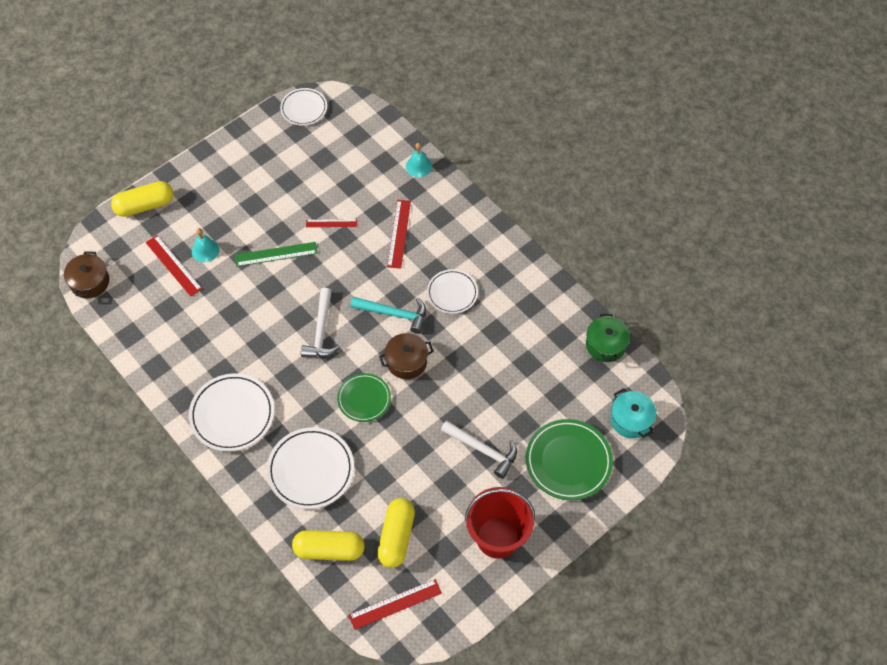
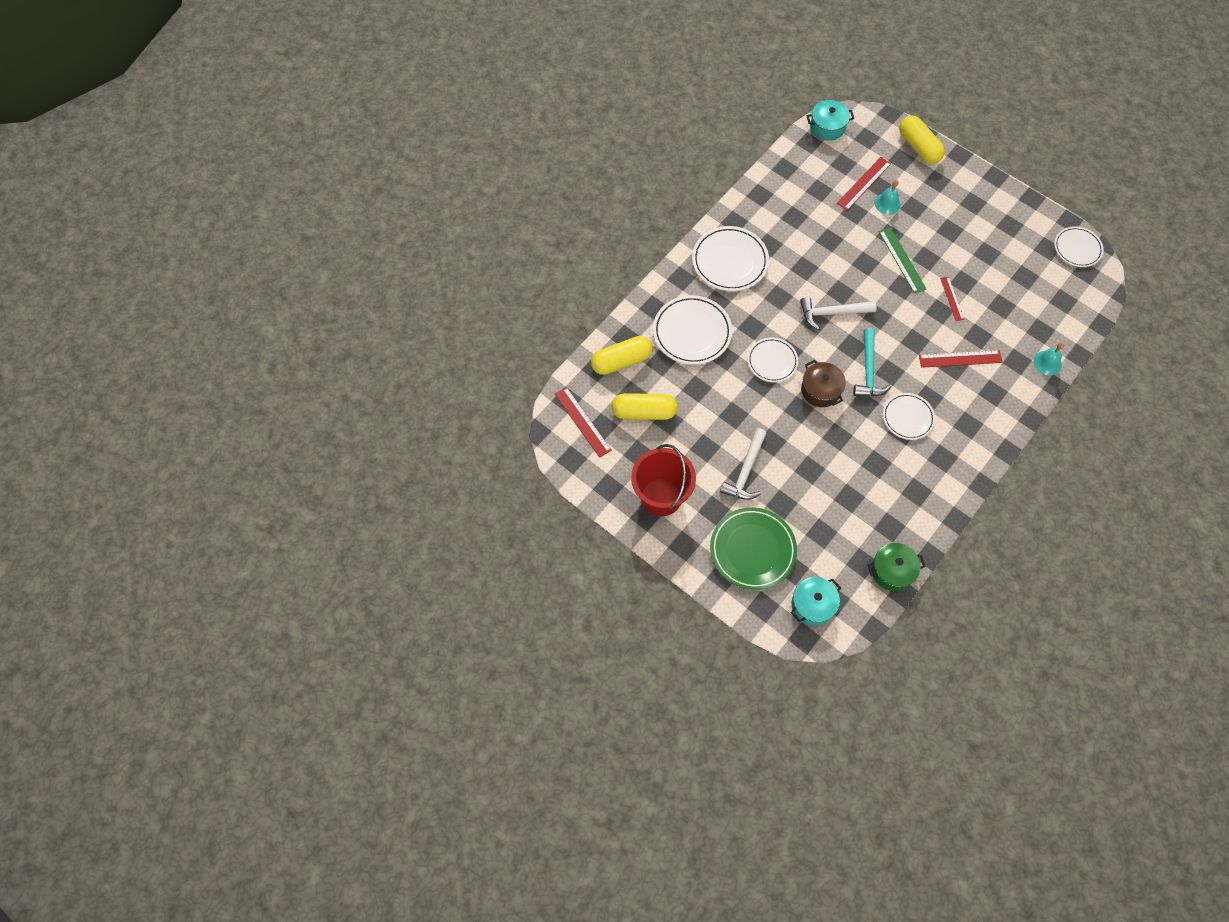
camera: 80 degrees right, 5 degrees up
brown pot [64,251,109,299] -> turquoise pot [806,100,854,141]
yellow capsule [292,530,365,561] -> yellow capsule turned 75 degrees clockwise [591,336,652,375]
green plate [337,373,391,422] -> white plate [747,338,798,382]

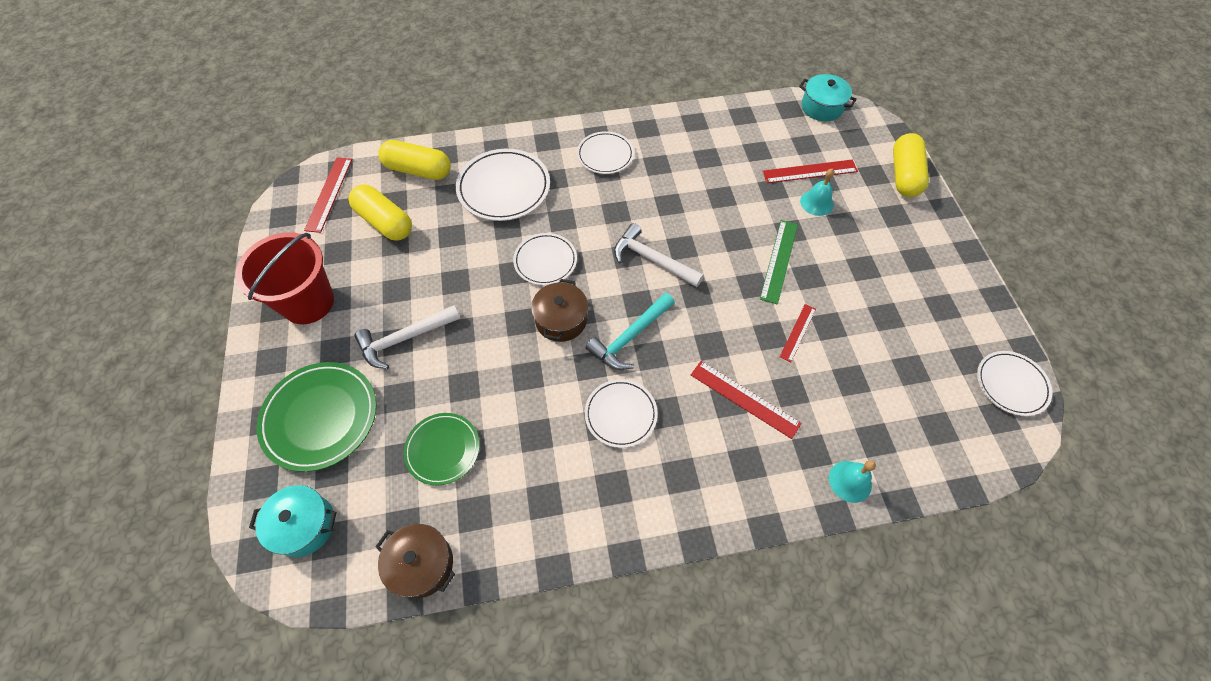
camera: 40 degrees right, 5 degrees down
white plate [692,226,769,291] -> white plate [577,131,634,174], size x0.63
green pot [868,543,926,591] -> brown pot [375,524,455,598]
none -> green plate [403,413,479,485]

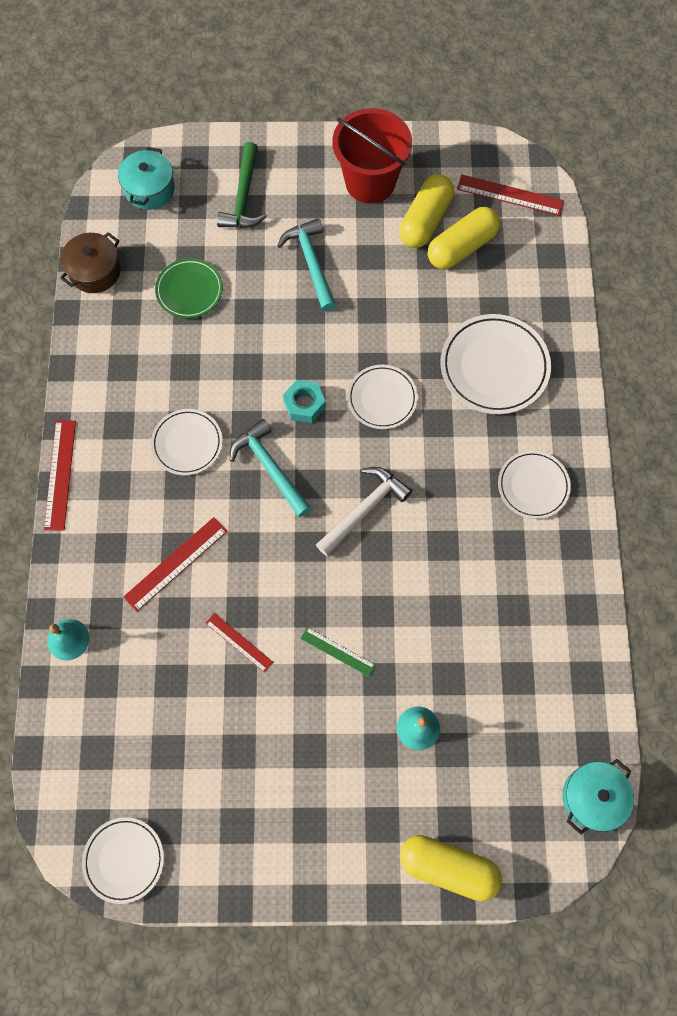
camera: 100 degrees right, 10 degrees up
green plate [257,362,376,472] -> green hammer [217,142,267,228]
white hammer [355,305,460,369] -> turquoise hammer [277,218,336,312]
yellow capsule [378,140,451,180] -> yellow capsule moved to [399,174,454,248]
brown pot [531,279,588,342] -> turquoise nut [283,380,326,423]
green ruler [760,220,798,305] -> green ruler [300,627,376,677], size x0.64
red ruler [762,160,858,183] -> red ruler moved to [44,420,76,530]

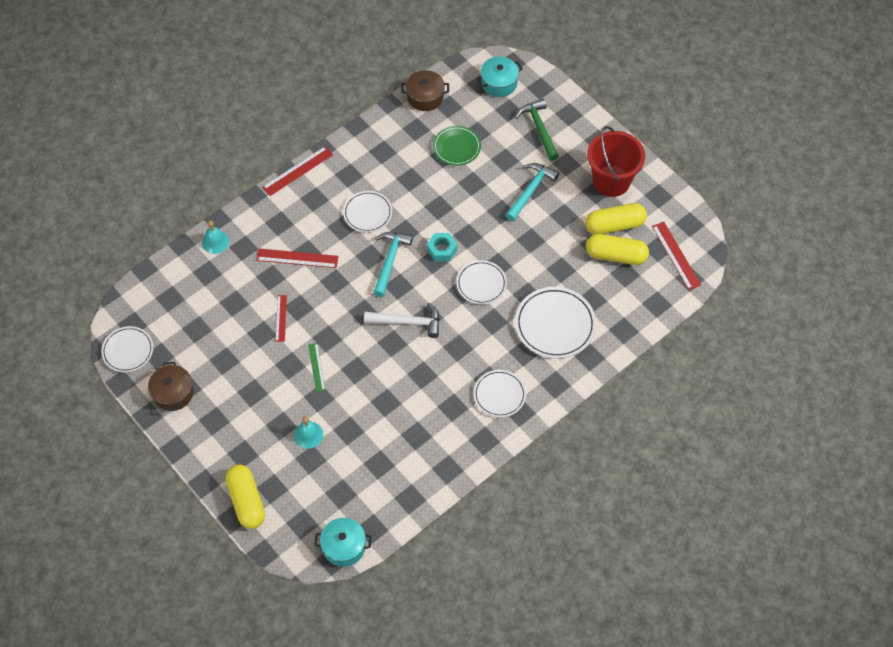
camera: 50 degrees right, 10 degrees down
green hammer [217,142,267,228] -> green hammer turned 105 degrees clockwise [515,98,559,161]
none -> brown pot [148,361,193,411]

